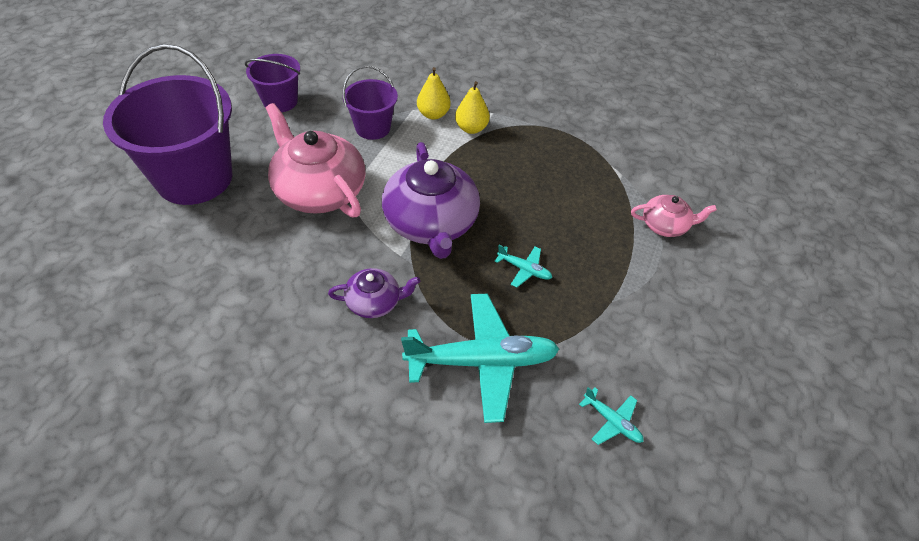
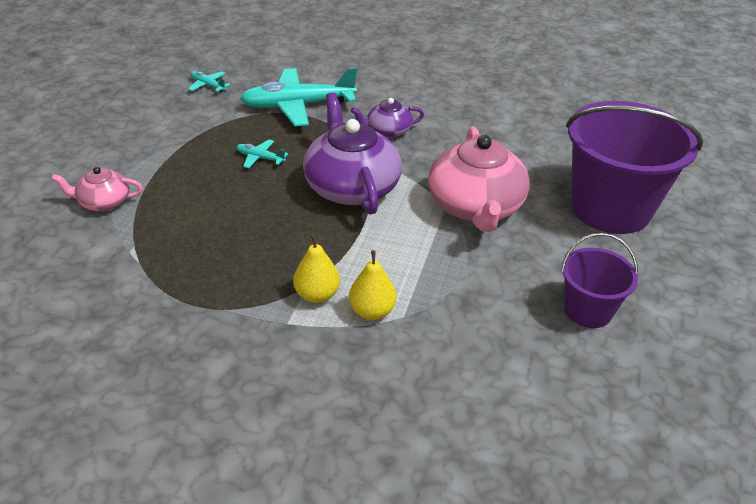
camera: 175 degrees right, 10 degrees down
pink teapot [266,103,365,217] -> pink teapot turned 45 degrees clockwise [428,127,530,232]
purple bucket [343,66,398,140] -> none

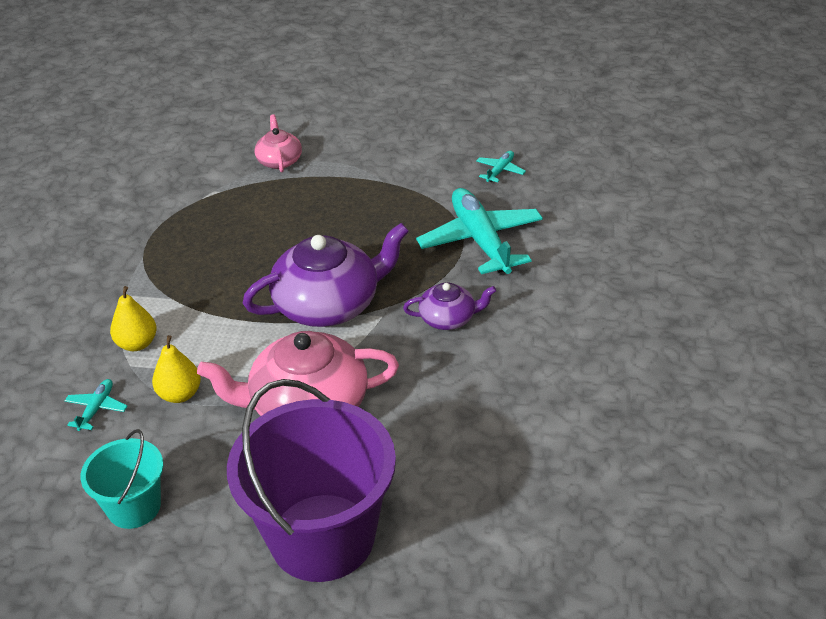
camera: 85 degrees right, 0 degrees up
turquoise plane [236,140,288,168] -> turquoise plane moved to [65,379,128,431]
yellow pear [293,234,340,303] -> yellow pear moved to [152,335,201,403]
purple teapot [351,98,424,138] -> purple teapot turned 105 degrees clockwise [403,283,496,330]
purple bucket [561,233,638,328] -> turquoise bucket [81,429,163,529]

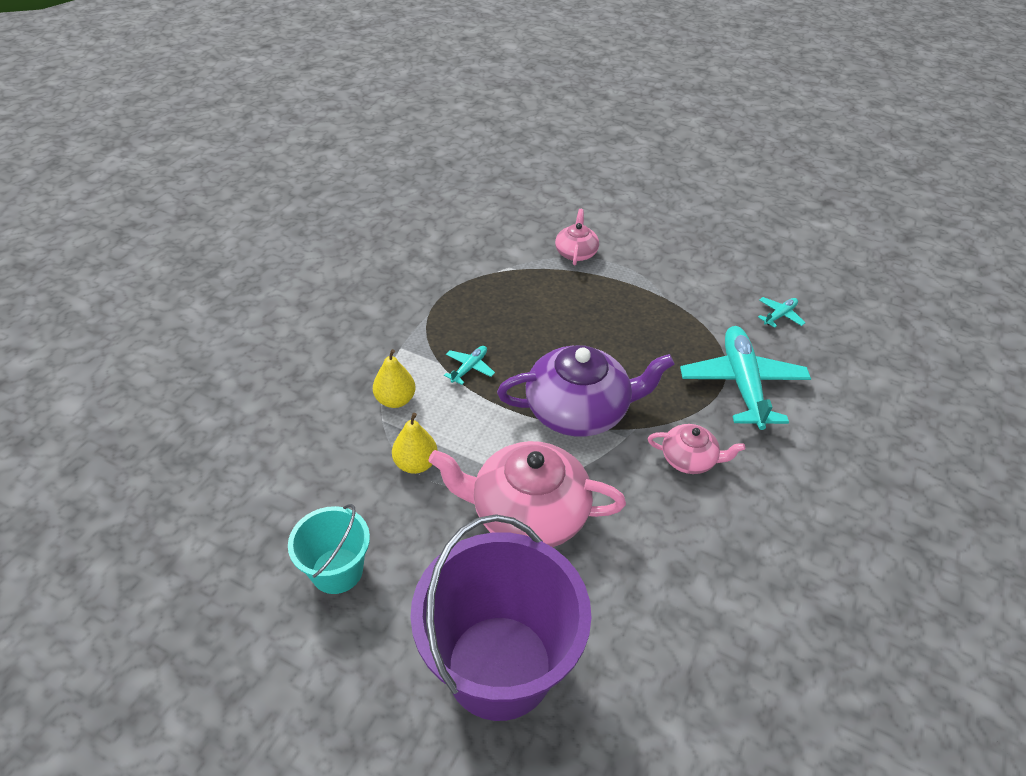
camera: 15 degrees right, 5 degrees up
turquoise plane [65,379,128,431] -> turquoise plane moved to [444,346,495,385]
purple teapot [403,283,496,330] -> pink teapot [648,424,745,474]

